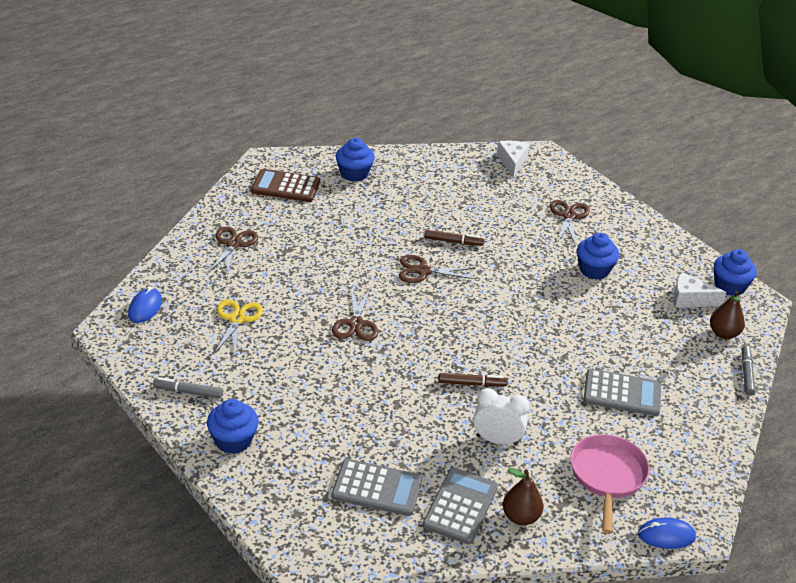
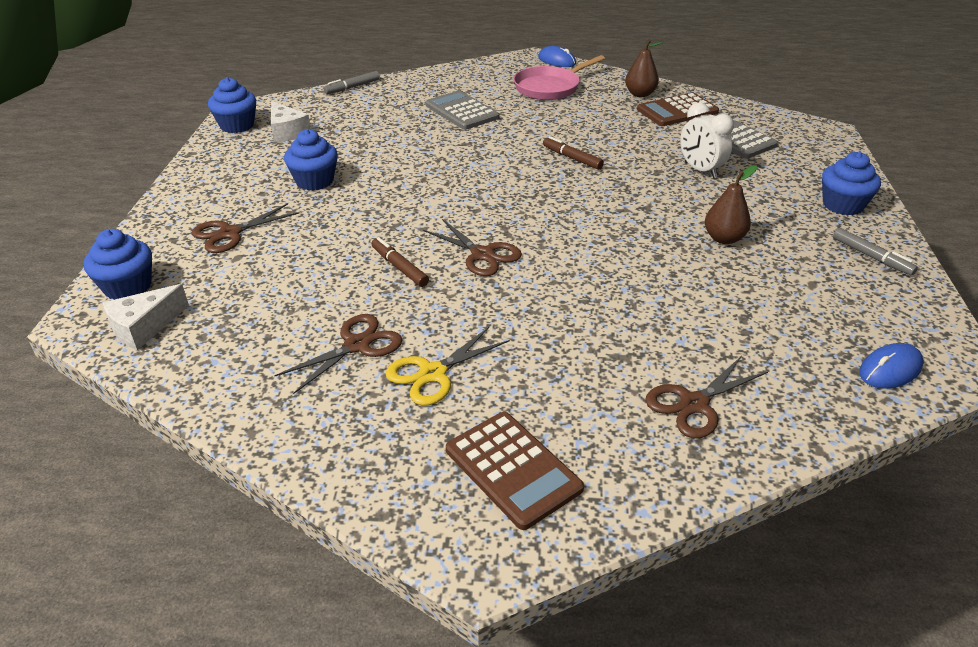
camera: 135 degrees left, 0 degrees up
yellow scissors [214,299,263,355] -> yellow scissors moved to [385,327,510,406]
brown scissors [332,287,378,341] -> brown scissors moved to [274,314,402,394]
blue cupcake [336,138,375,182] -> blue cupcake moved to [83,229,152,300]
grey calculator [422,468,498,545] -> brown calculator [637,93,719,126]
white clock [473,388,529,446] -> white clock moved to [680,102,734,178]
brown pear [710,291,745,339] -> brown pear moved to [705,165,757,244]

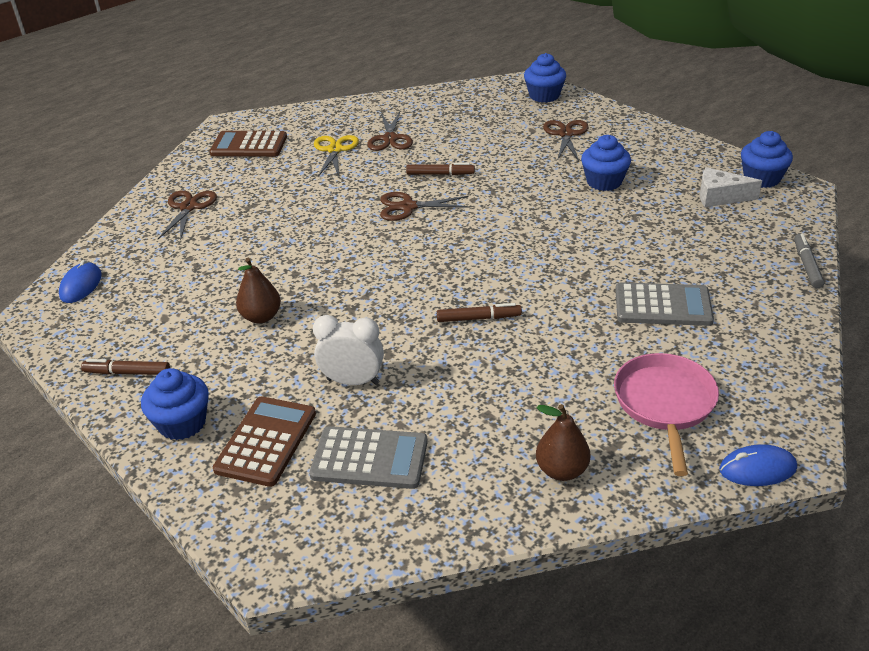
camera: 135 degrees right, 0 degrees up
white cheese [103,284,189,350] -> none
brown calculator [637,93,719,126] -> brown calculator moved to [213,396,316,487]
grey marker [833,228,918,276] -> brown marker [81,359,170,375]

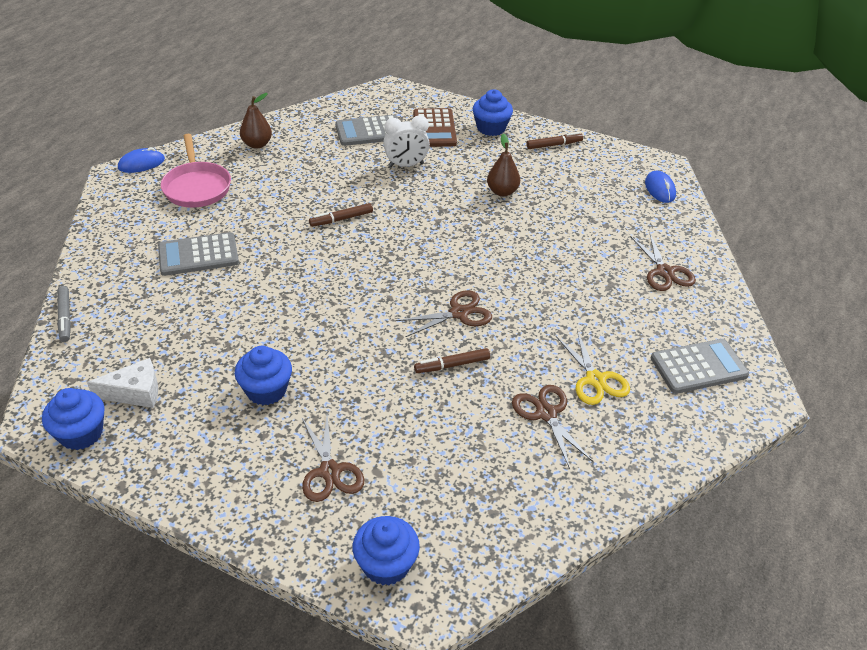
camera: 155 degrees right, 5 degrees up
brown calculator [209,131,287,157] -> grey calculator [651,339,749,394]

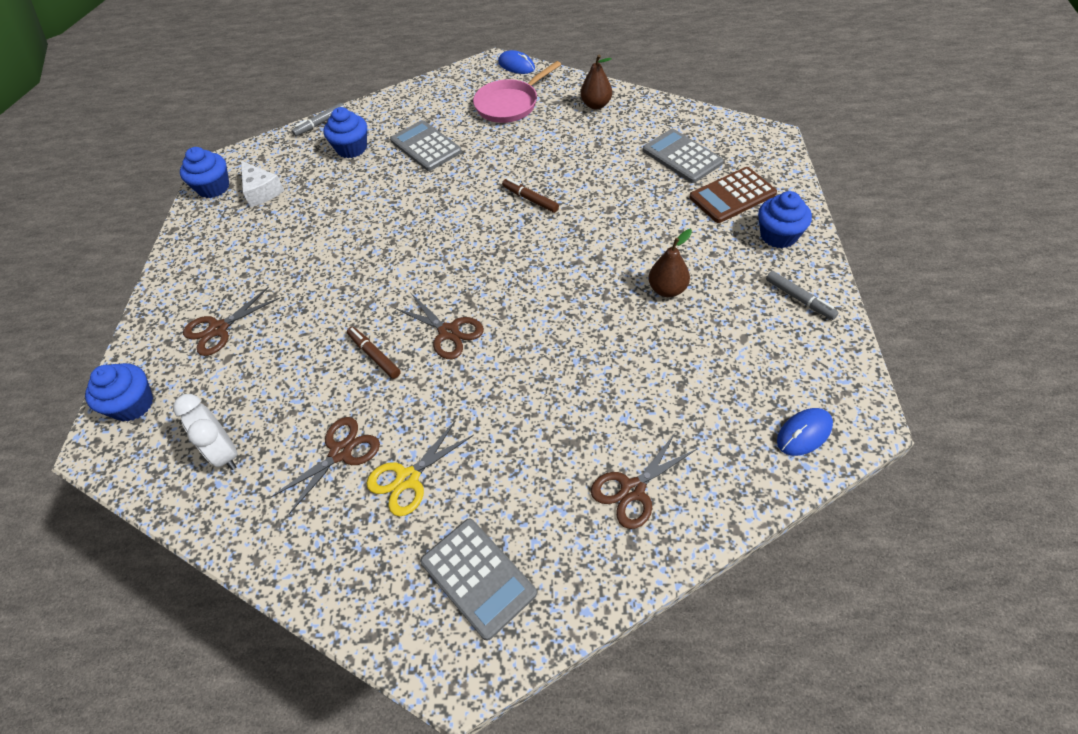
camera: 70 degrees right, 10 degrees up
blue cupcake [235,346,292,405] -> blue cupcake moved to [324,107,367,158]
white clock [383,115,430,167] -> white clock moved to [173,394,238,470]
brown marker [526,132,583,149] -> grey marker [766,271,839,320]

